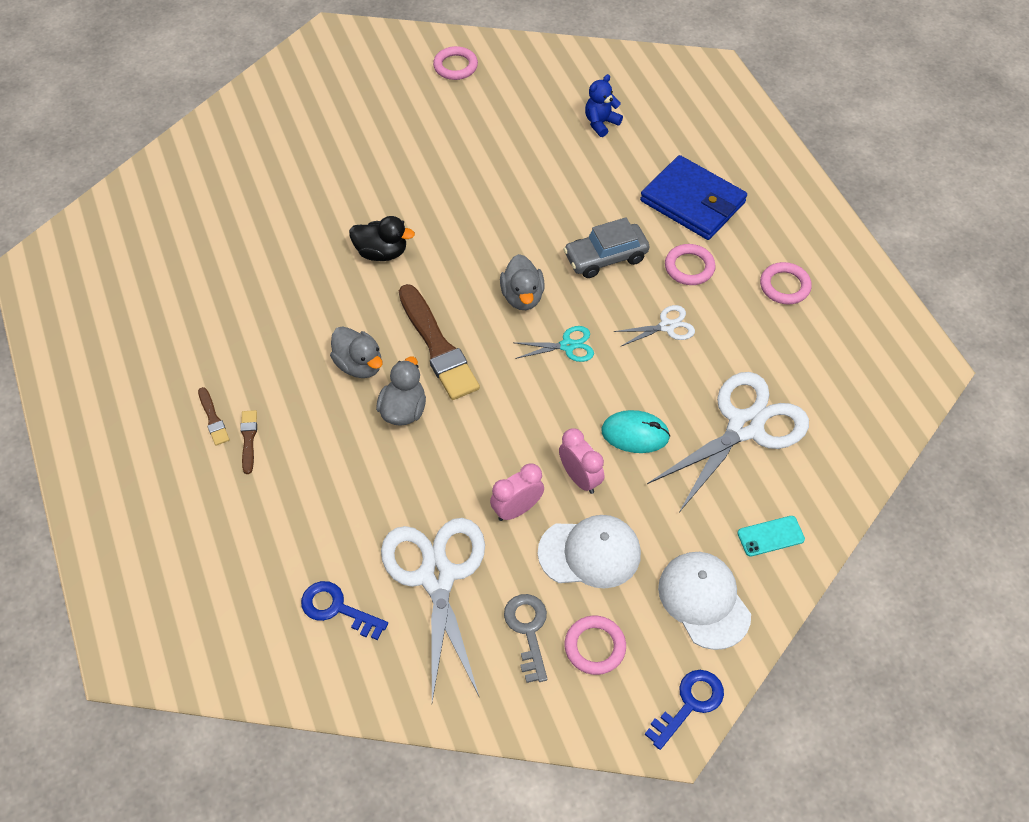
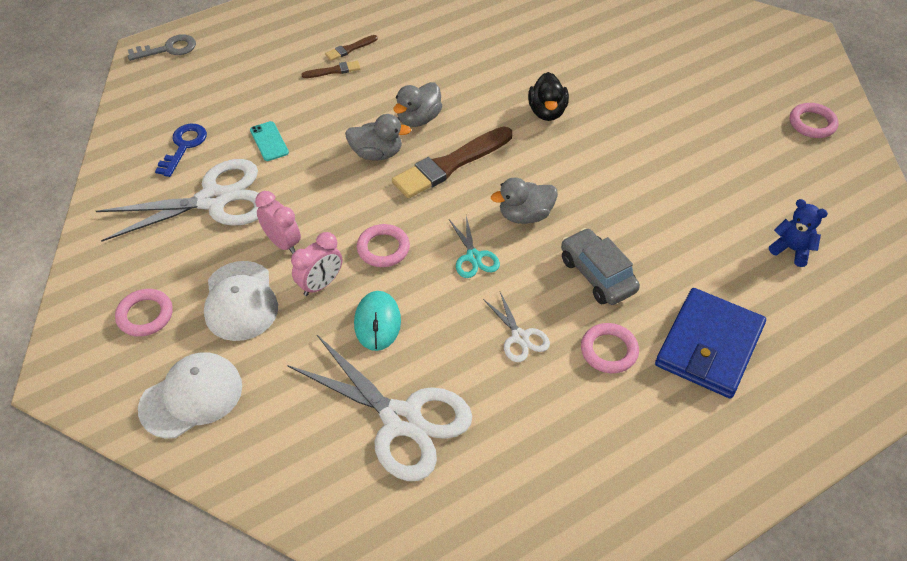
camera: 80 degrees right, 5 degrees down
grey key [504,594,547,683] -> grey key moved to [128,34,196,61]
blue key [645,670,724,750] -> none
turquoise phone [737,516,805,557] -> turquoise phone moved to [250,121,289,161]
pink ring [760,262,812,304] -> pink ring moved to [357,224,410,267]

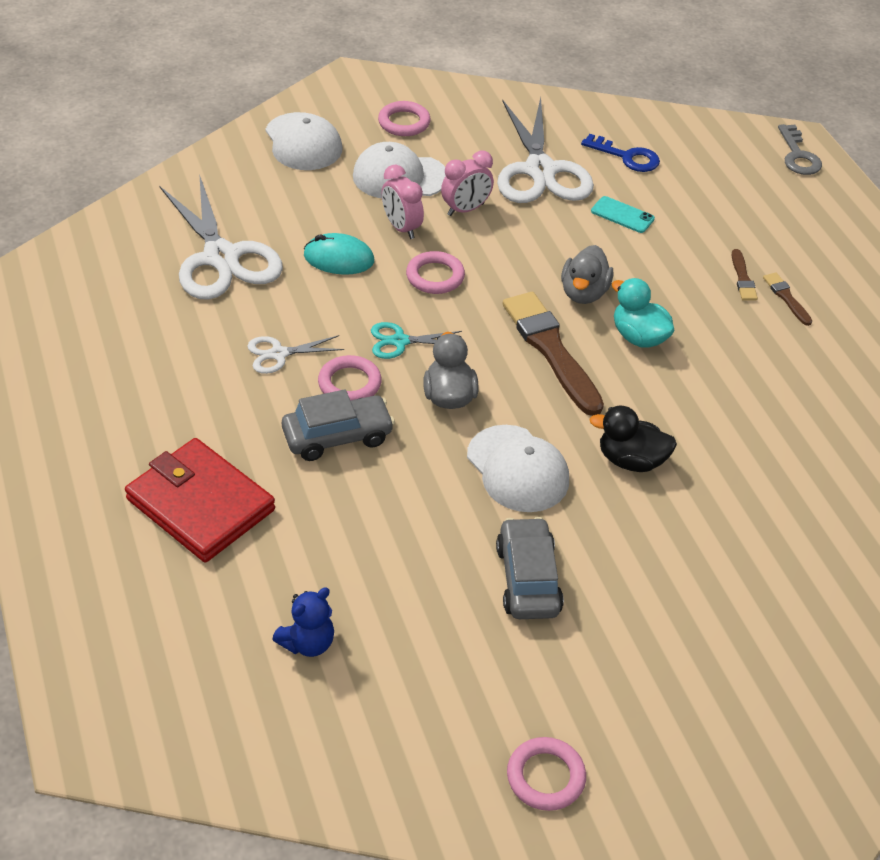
camera: 100 degrees right, 5 degrees down
turquoise phone [250,121,289,161] -> turquoise phone turned 45 degrees clockwise [591,196,655,233]
white scissors [287,335,472,481] -> white scissors turned 75 degrees counterclockwise [159,174,283,300]
grey duck [393,82,442,127] -> turquoise duck [612,278,675,348]
pink ring [581,323,639,373] -> pink ring moved to [318,355,382,400]
blue wallet [655,288,766,398] -> red wallet [125,438,275,562]
none -> white cap [467,425,569,512]
none -> grey car [496,517,564,619]

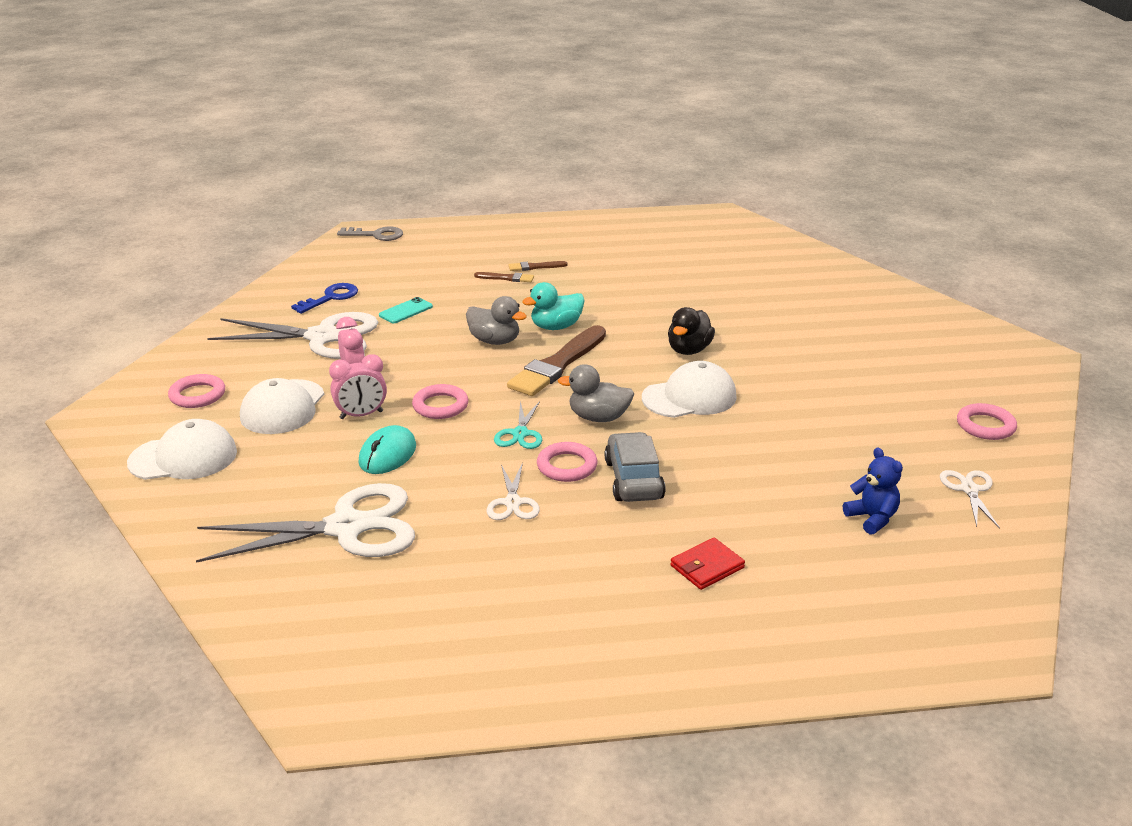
camera: 75 degrees left, 15 degrees down
red wallet [125,438,275,562] -> red wallet [670,538,745,590], size x0.50
grey car [496,517,564,619] -> none
brown brush [502,292,604,416] -> brown brush turned 45 degrees counterclockwise [507,325,606,396]
none -> white scissors [940,470,1000,529]

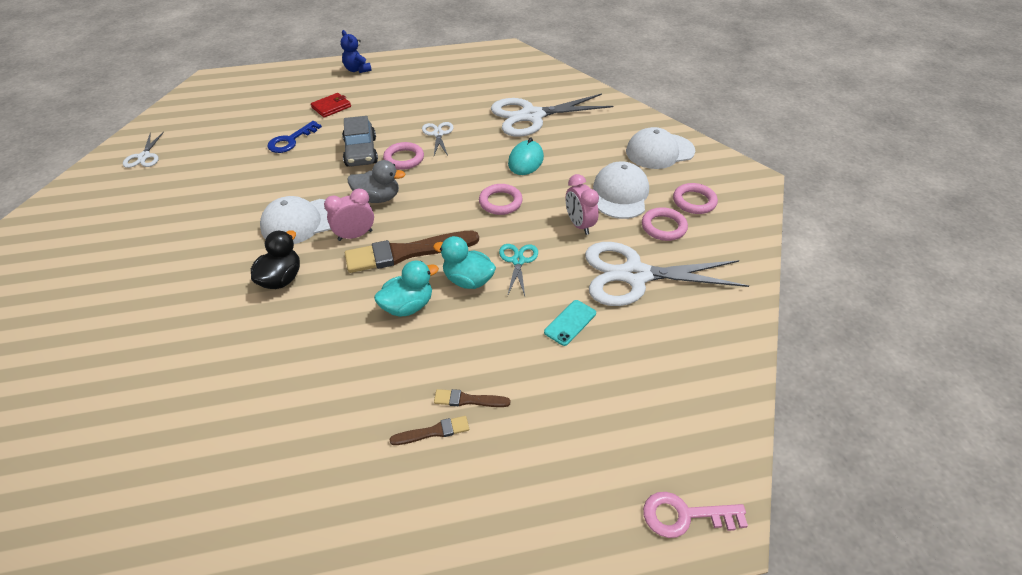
camera: 175 degrees right, 15 degrees up
blue key [291,283,358,314] -> blue key moved to [267,121,322,153]
pink clock [329,354,387,419] -> pink clock moved to [324,189,374,241]
grey key [337,227,403,241] -> pink key [643,492,748,538]
grey duck [466,296,527,345] -> turquoise duck [433,236,496,289]
turquoise scissors [494,401,542,449] -> turquoise scissors moved to [499,244,538,296]
brown brush [507,325,606,396] -> brown brush turned 135 degrees counterclockwise [345,231,479,273]
blue teddy bear [843,447,903,535] -> blue teddy bear moved to [341,30,372,73]
pink ring [957,403,1017,440] -> pink ring moved to [642,207,688,241]

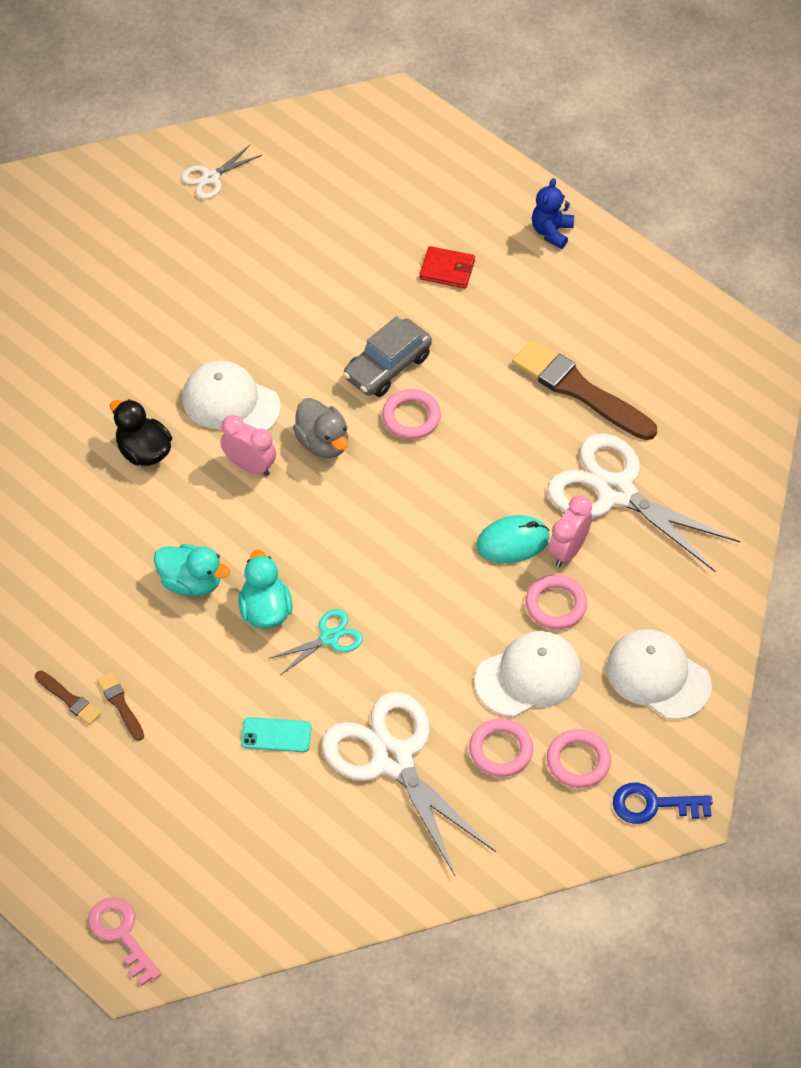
camera: 55 degrees right, 10 degrees up
black duck [251,230,300,289] -> black duck turned 120 degrees counterclockwise [110,399,172,466]
blue key [267,121,322,153] -> blue key moved to [613,782,713,824]
brown brush [345,231,479,273] -> brown brush moved to [512,340,657,440]
white scissors [422,122,454,156] -> none
pink ring [479,184,523,215] -> pink ring moved to [526,575,587,629]
pink clock [565,174,599,235] -> pink clock moved to [549,495,592,567]

